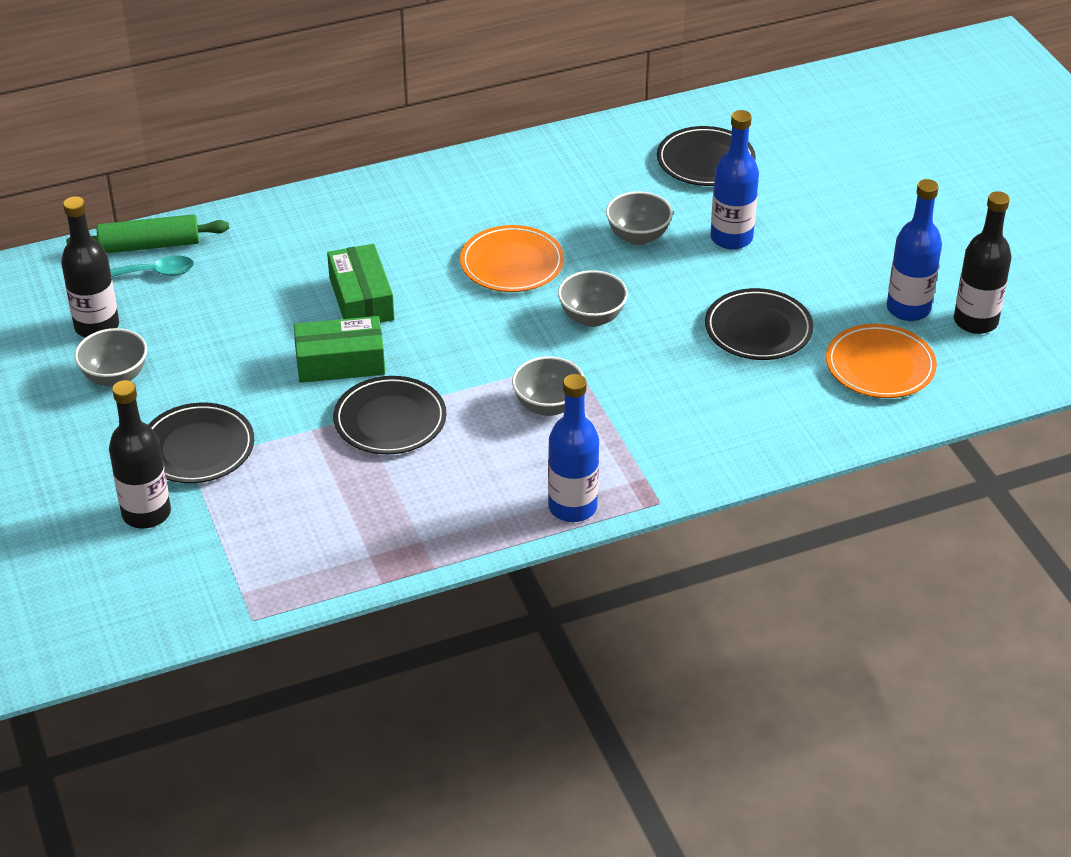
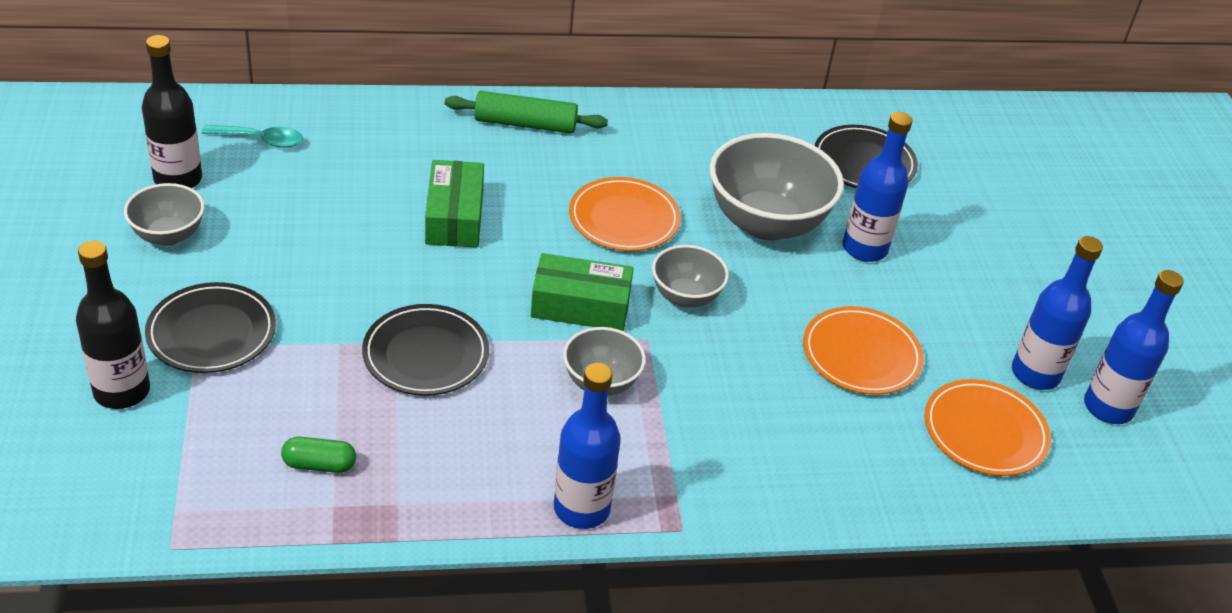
camera: 10 degrees right, 0 degrees up
green rolling pin [66,214,229,253] -> green rolling pin moved to [445,91,608,134]
green box [294,316,385,383] -> green box moved to [531,253,634,331]
grey bowl [606,191,673,245] -> grey bowl [710,133,844,240], size x1.84
black plate [705,288,813,360] -> orange plate [803,306,924,395]
black bottle [954,191,1012,334] -> blue bottle [1084,270,1184,424]
none -> green capsule [281,437,356,473]

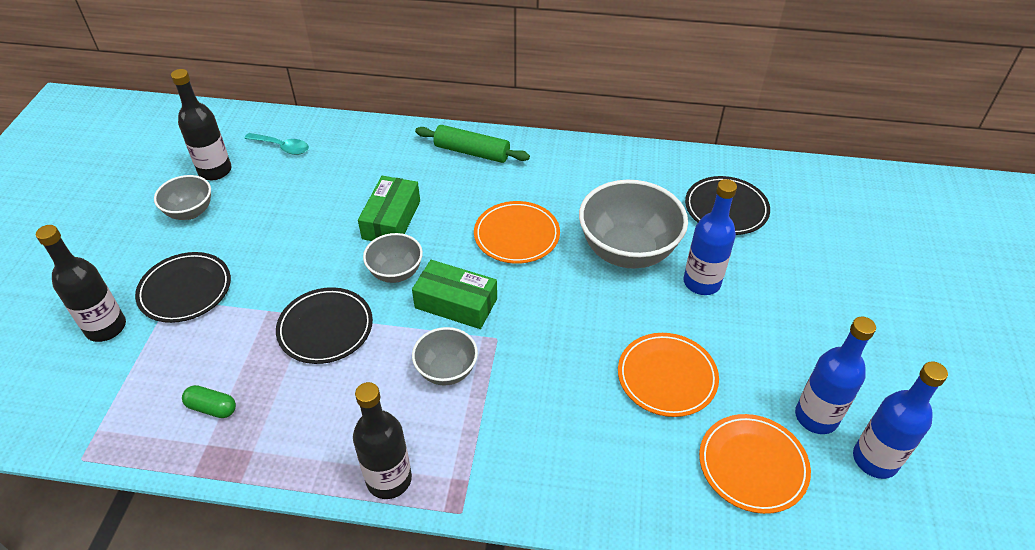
camera: 20 degrees right, 5 degrees up
blue bottle [554,363,621,529] -> black bottle [353,382,412,499]
grey bowl [652,245,729,308] -> grey bowl moved to [363,233,423,283]

